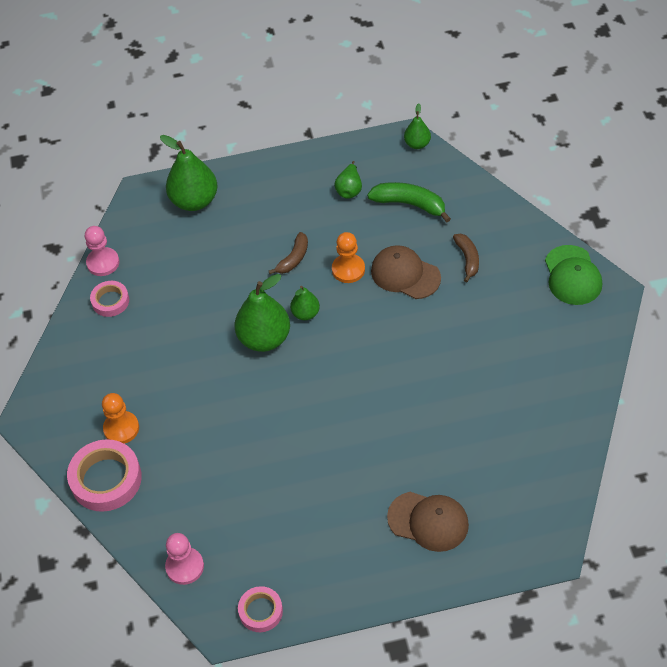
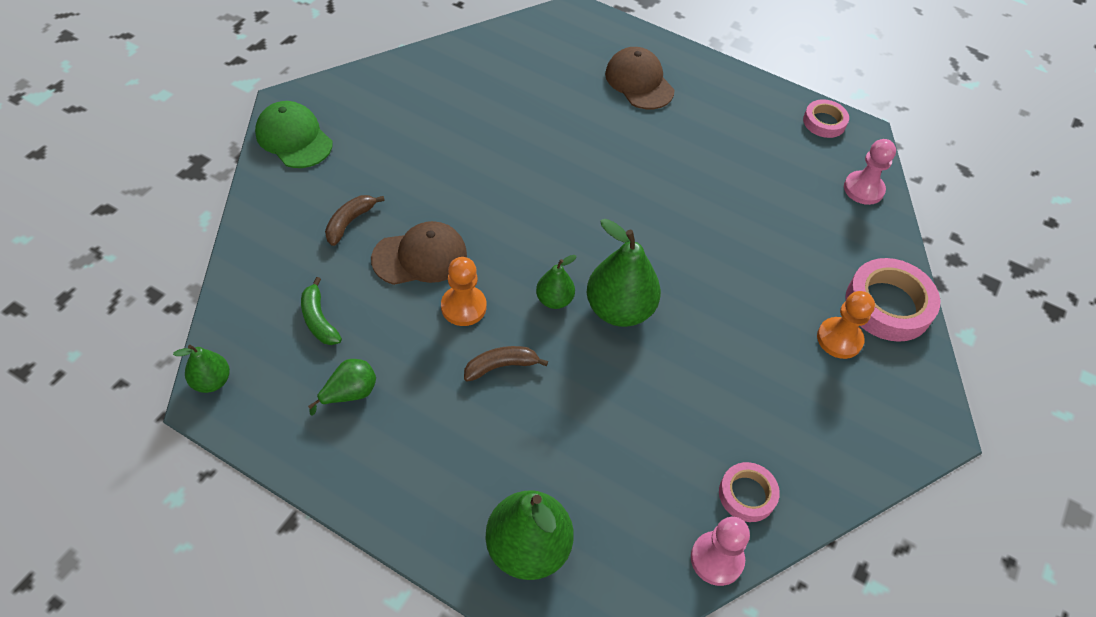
camera: 145 degrees left, 0 degrees up
green banana [367,182,451,222] -> green banana [301,277,342,345], size x0.66
brown cap [371,245,441,299] -> brown cap turned 90 degrees counterclockwise [371,221,467,285]
green cap [545,245,602,305] -> green cap turned 75 degrees counterclockwise [255,101,333,168]

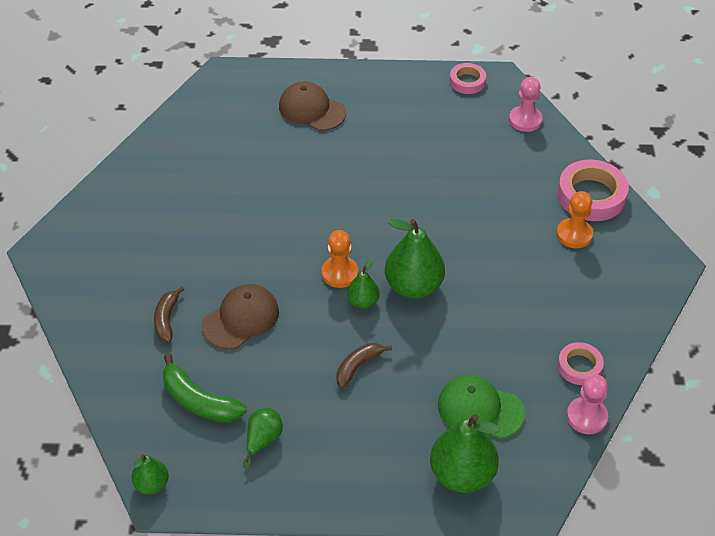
camera: 25 degrees left, 5 degrees down
green cap [255,101,333,168] -> green cap moved to [438,375,525,439]
green banana [301,277,342,345] -> green banana [163,353,247,422], size x1.51
orange pawn [441,257,486,326] -> orange pawn moved to [322,230,358,288]

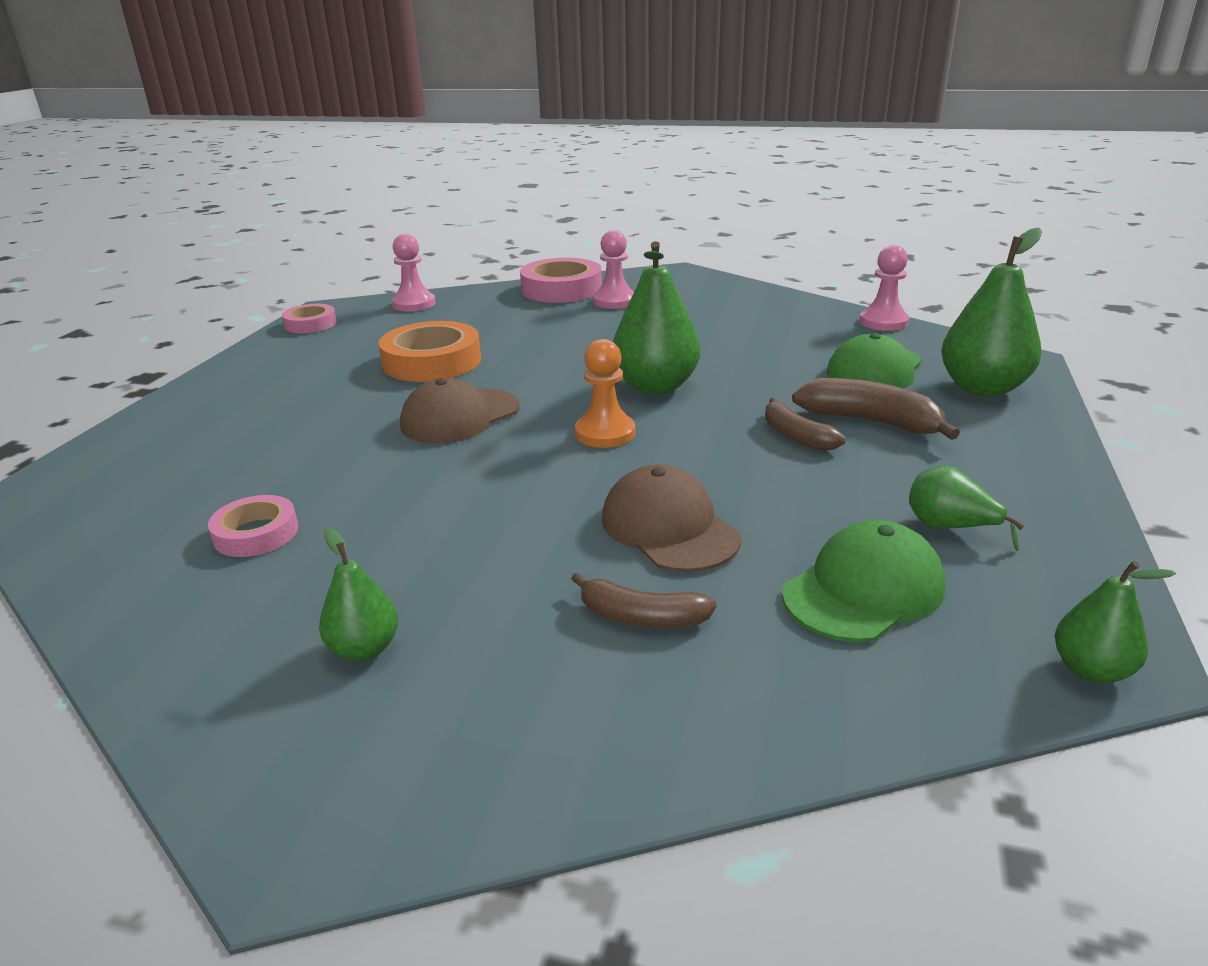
camera: 75 degrees left, 20 degrees down
green banana [163,353,247,422] -> green cap [782,520,946,642]
brown cap [279,81,346,131] -> brown cap moved to [400,378,519,444]
green pear [347,258,379,309] -> green pear moved to [319,528,398,661]
orange pawn [556,191,593,248] -> pink pawn [593,230,634,309]
pink tape [557,342,604,385] -> pink tape moved to [208,495,298,557]
none -> orange tape [378,321,481,382]
none -> brown banana [792,378,960,440]

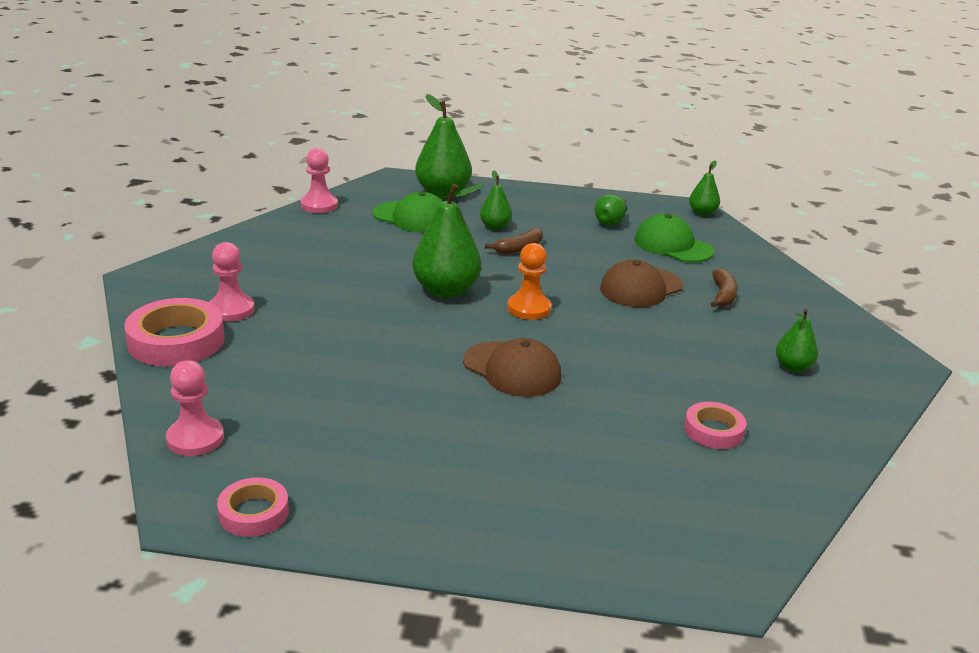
camera: 100 degrees left, 0 degrees up
orange tape [378,321,481,382] -> none
brown banana [792,378,960,440] -> green pear [480,170,512,230]

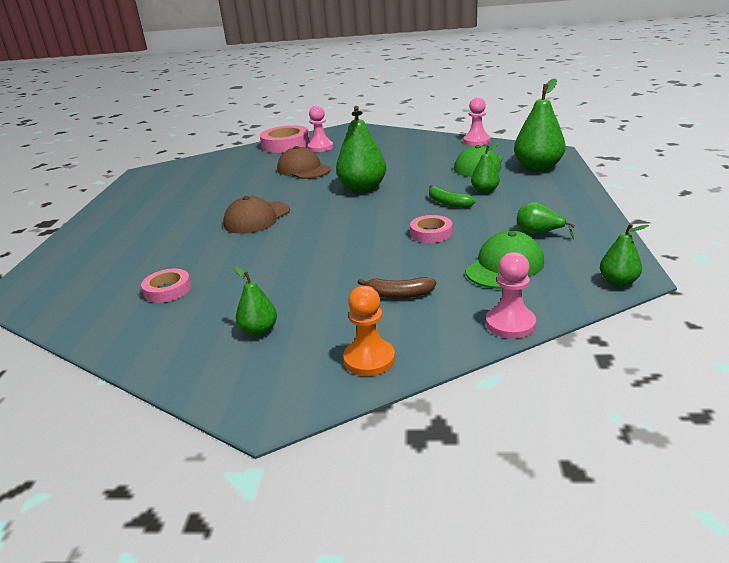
camera: 90 degrees right, 0 degrees up
pink pawn [166,360,224,456] -> pink pawn moved to [486,252,536,339]
pink tape [217,477,289,537] -> pink tape moved to [410,215,452,243]
brown banana [485,228,543,254] -> green banana [429,185,476,208]
orange pawn [508,243,551,320] -> orange pawn moved to [343,286,395,376]
brown cap [600,260,683,307] -> brown cap moved to [277,146,331,179]

